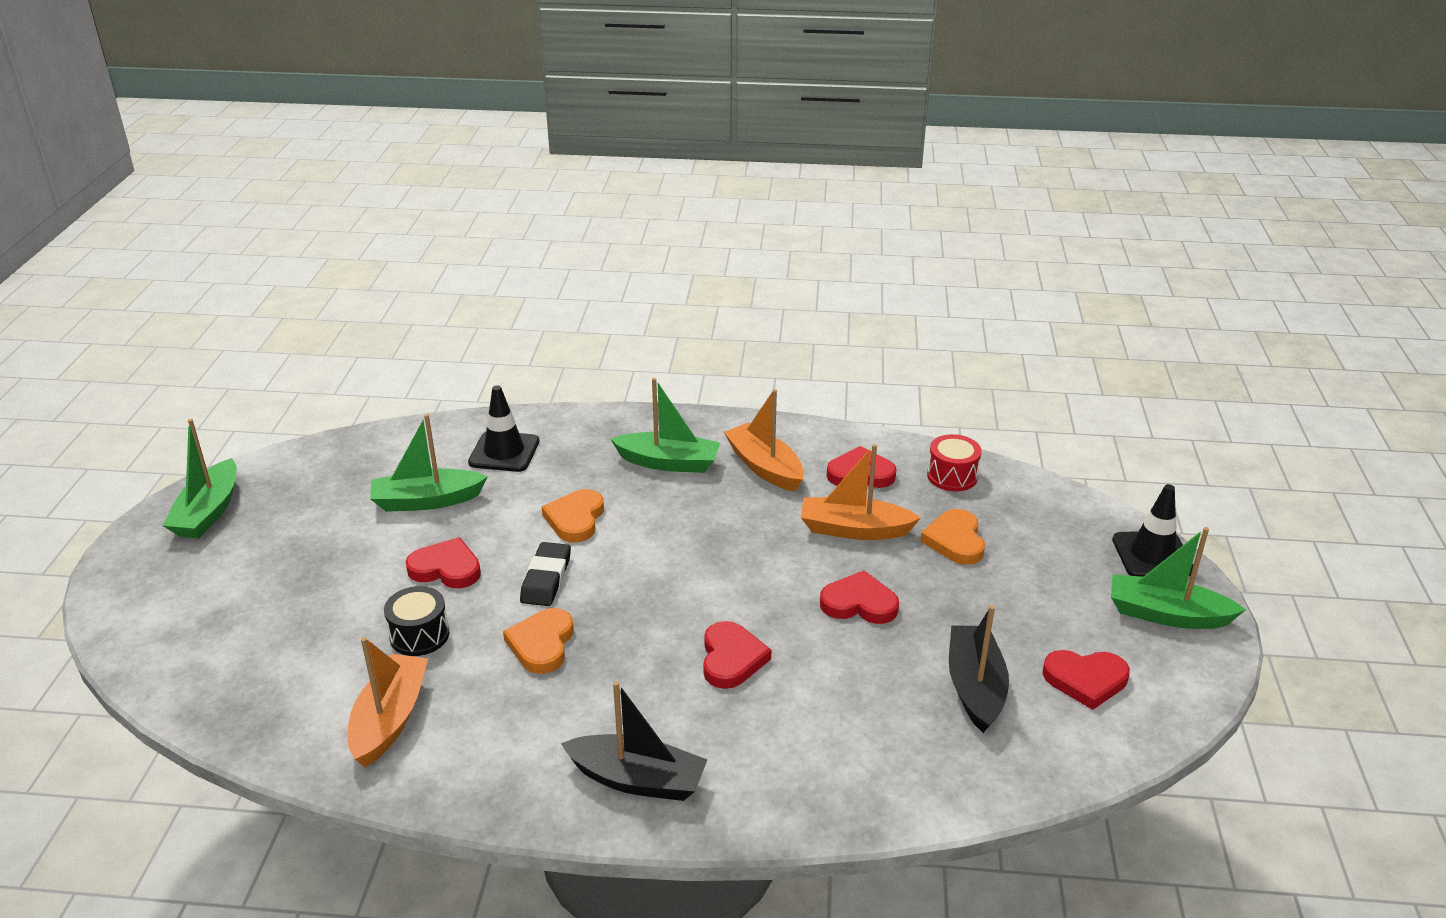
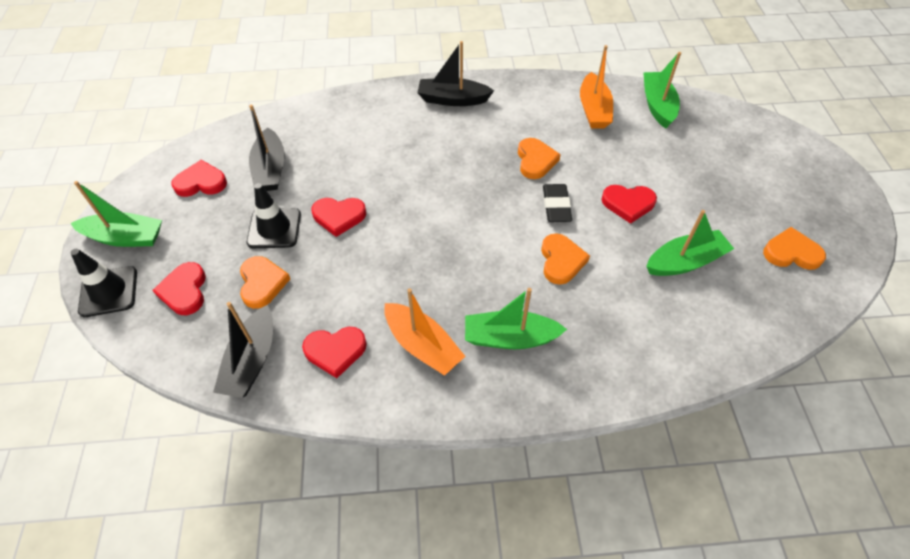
camera: 170 degrees right, 20 degrees up
green boat [162,419,237,539] -> green boat moved to [643,52,681,129]
black drum [384,586,449,656] -> none
black traffic cone [468,385,539,472] -> black traffic cone moved to [247,183,301,248]
red heart [703,621,771,689] -> red heart moved to [152,262,206,315]
orange boat [801,444,921,540] -> none
red drum [927,434,982,491] -> black boat [213,302,273,398]
none -> orange heart [763,227,826,270]

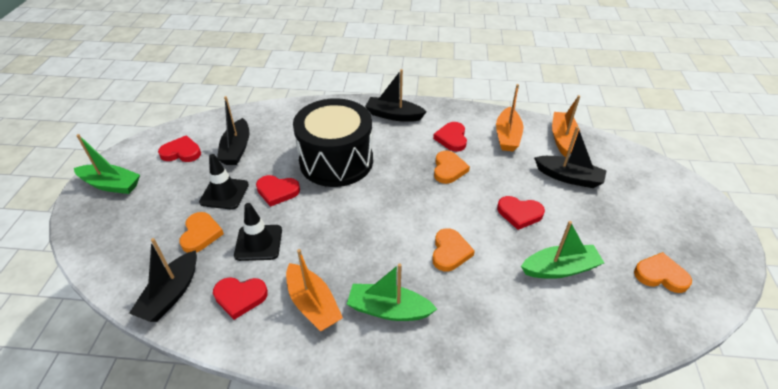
camera: 10 degrees right, 10 degrees down
black traffic cone [71,249,137,317] -> black traffic cone moved to [234,203,282,261]
red heart [152,262,206,315] -> red heart moved to [433,122,467,152]
black eraser [543,184,572,222] -> none
green boat [643,52,681,129] -> orange boat [552,95,580,157]
none -> black drum [293,98,373,187]
none -> black boat [534,126,607,188]

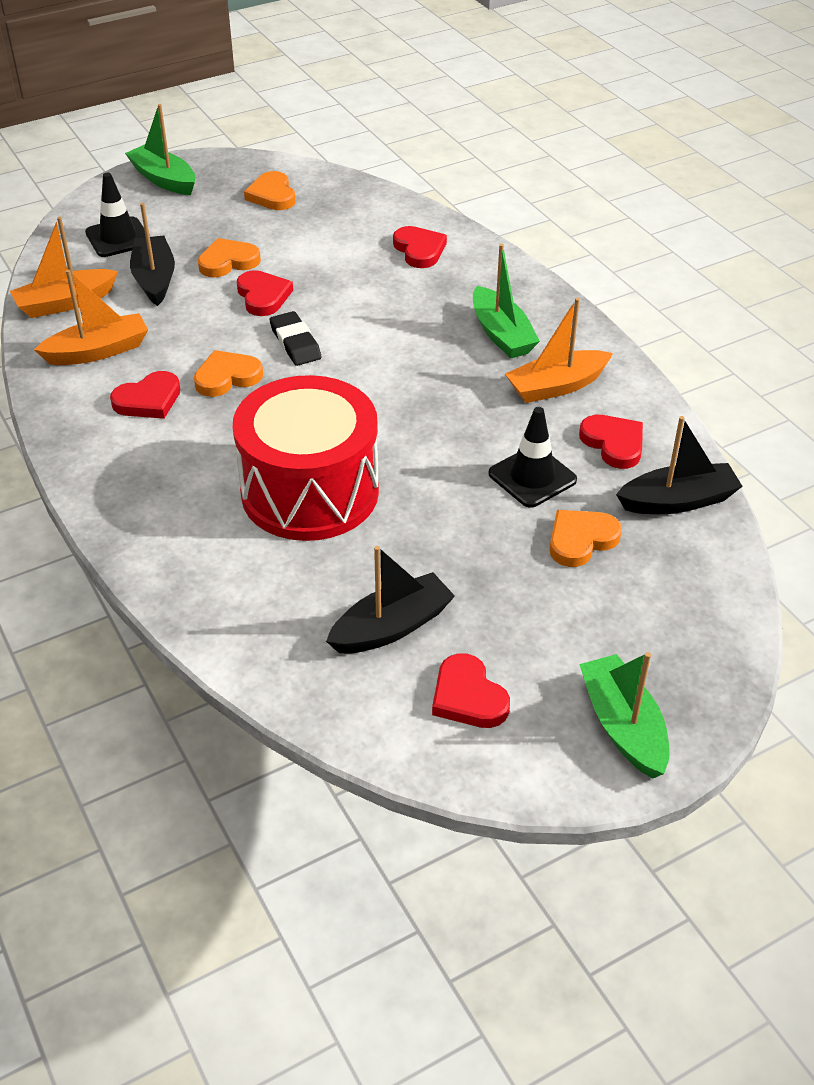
camera: 125 degrees left, 0 degrees up
black traffic cone [199,154,249,210] -> black traffic cone moved to [85,173,145,257]
red heart [256,175,300,207] -> red heart moved to [393,226,447,268]
orange boat [286,249,343,331] -> orange boat turned 135 degrees counterclockwise [505,298,613,403]
black drum [293,98,373,187] -> red drum [233,375,379,541]
black boat [365,69,427,122] -> none
orange heart [432,228,475,272] -> orange heart moved to [198,238,261,277]
green boat [521,221,604,279] -> green boat moved to [125,104,195,195]
none -> black eraser [270,311,322,366]

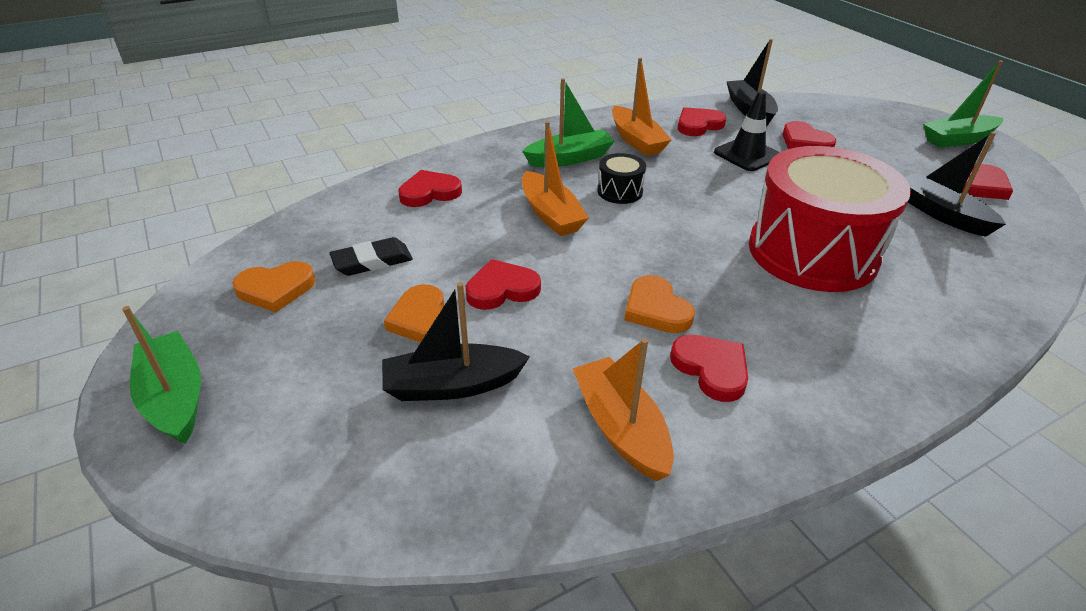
camera: 90 degrees left, 5 degrees down
orange boat [10,217,118,318] -> orange boat moved to [522,121,589,236]
black traffic cone [85,173,145,257] -> none
green boat [125,104,195,195] -> green boat turned 105 degrees clockwise [122,306,201,444]
black eraser [270,311,322,366] -> black eraser moved to [329,237,413,276]
orange heart [550,510,622,567] -> red heart [783,121,836,149]
none -> black drum [597,153,646,204]

